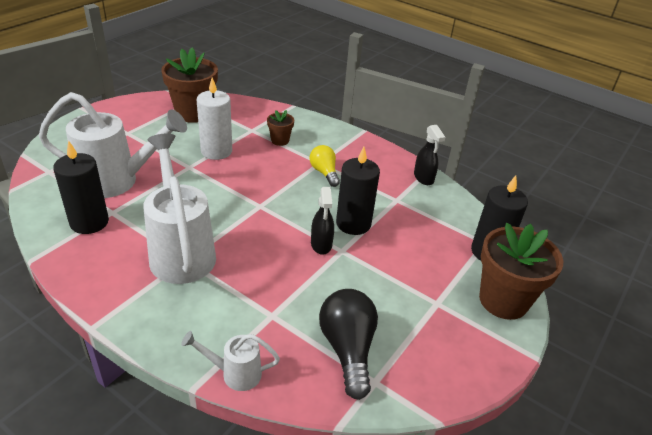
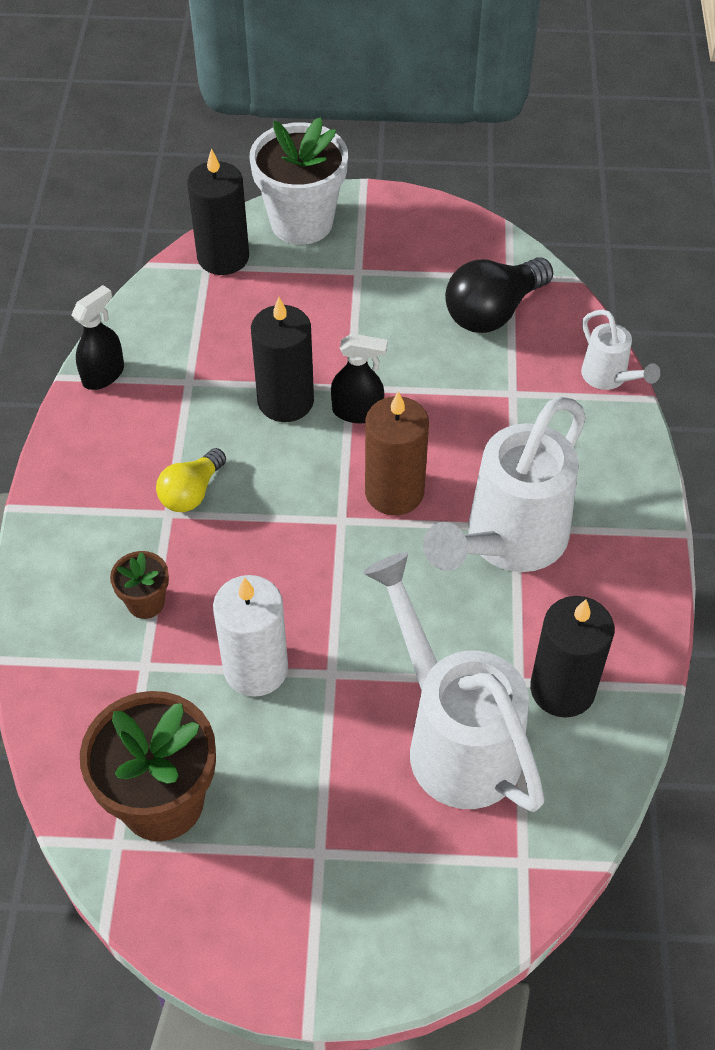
camera: 120 degrees left, 15 degrees up
black spray bottle [311,187,334,255] -> black spray bottle turned 45 degrees clockwise [331,333,388,423]
brown flower pot [479,223,563,320] -> white flower pot [250,117,348,245]
none -> brown candle [365,391,429,515]

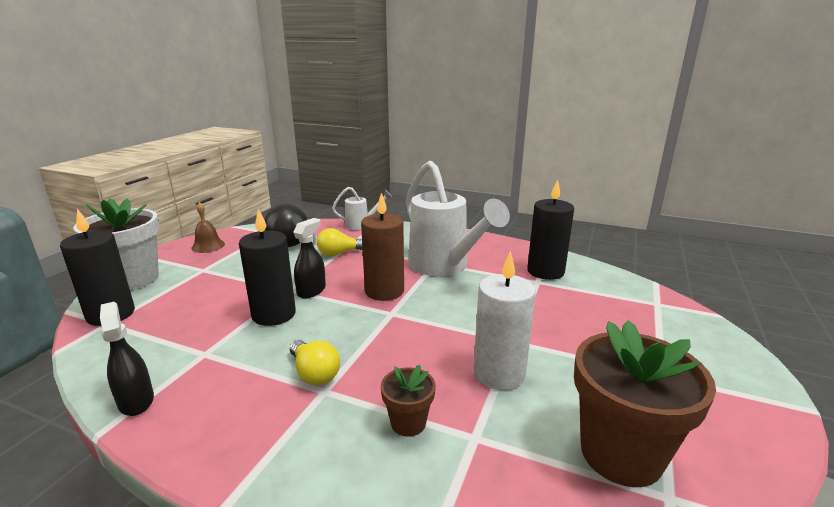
camera: 70 degrees left, 30 degrees down
white watering can [363,552,545,812] -> none
none -> brown bell [191,202,225,253]
none -> yellow light bulb [317,228,363,256]

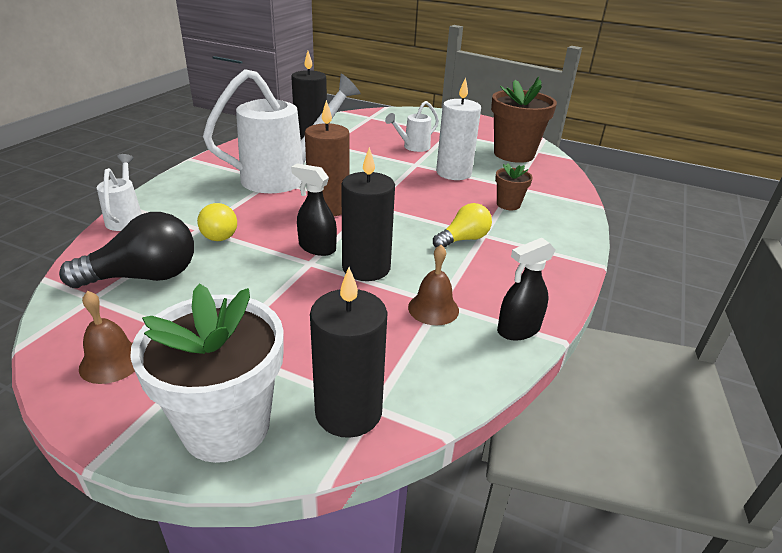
camera: 90 degrees left, 10 degrees up
none -> white watering can [385,101,439,152]
none -> brown bell [408,245,459,325]

